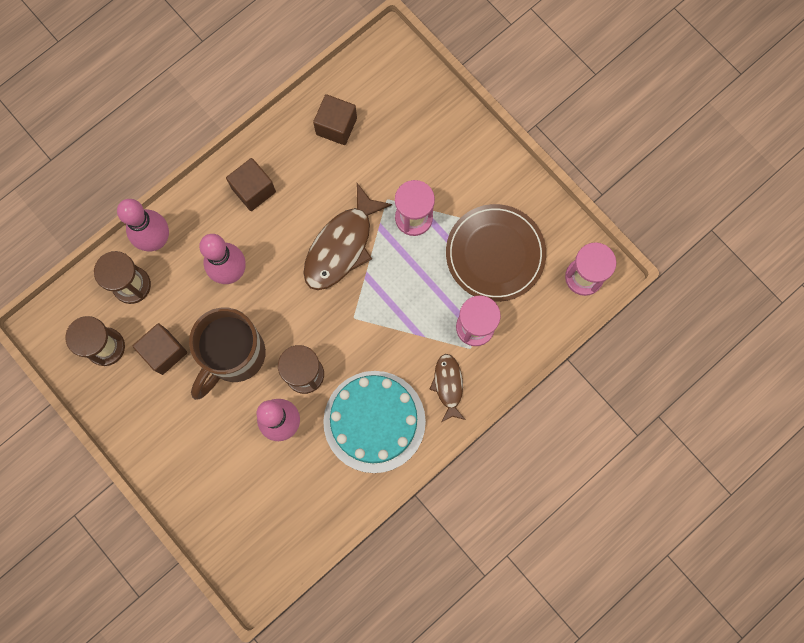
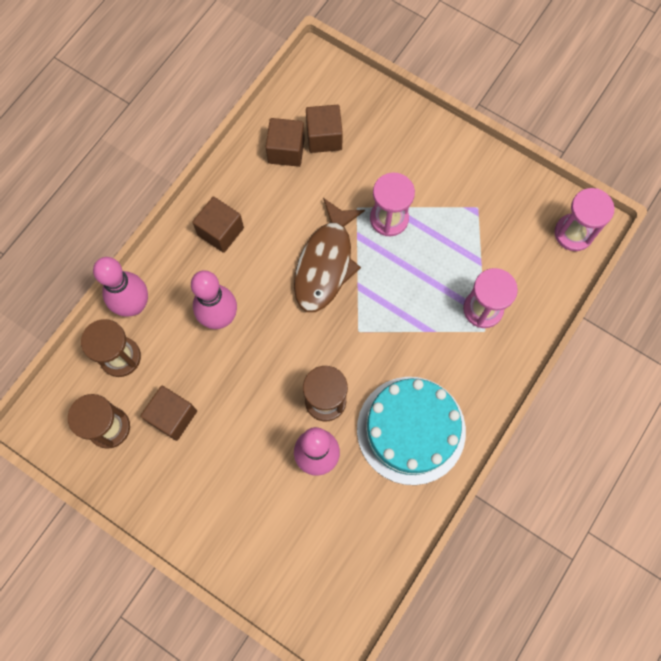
camera: 15 degrees left, 5 degrees down
brown mug [189,307,266,400] -> none
brown fish [429,354,466,422] -> none
brown plate [446,204,546,302] -> none
none -> brown cube [306,105,343,153]

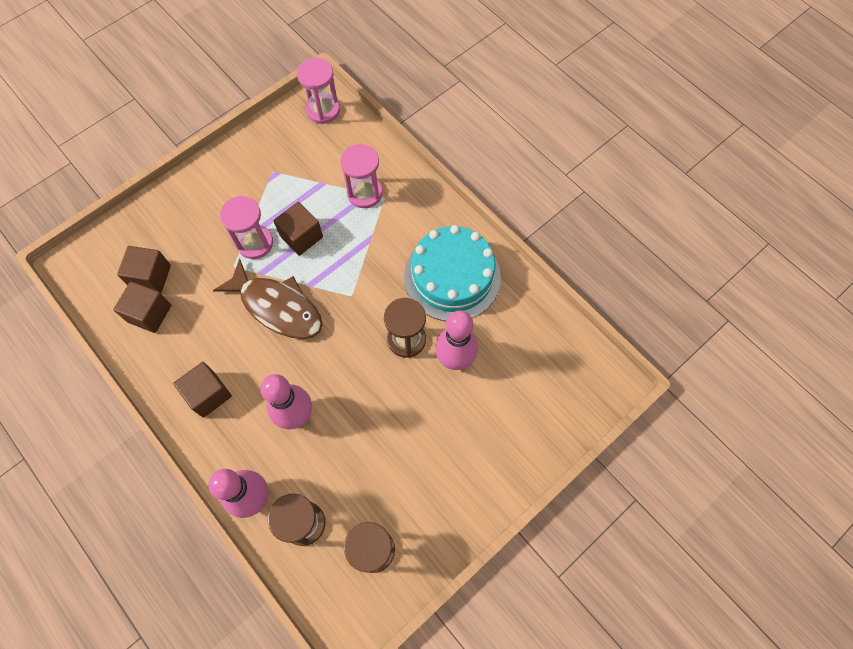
camera: 75 degrees left, 5 degrees down
brown cube [140,386,197,441] -> brown cube moved to [274,202,323,256]

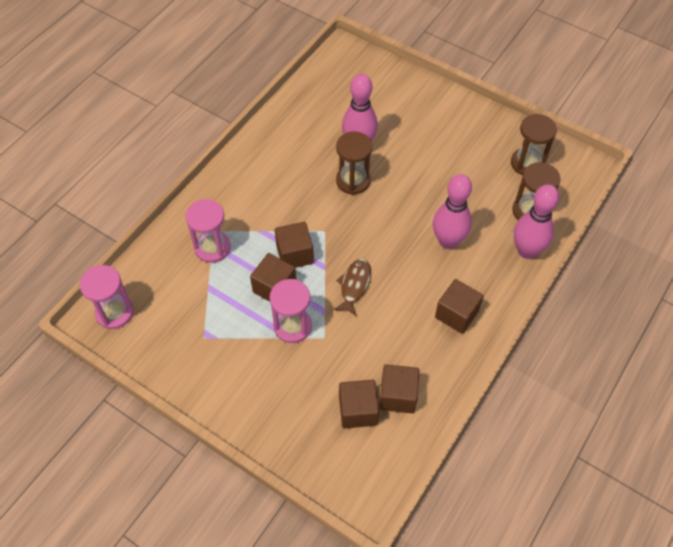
camera: 105 degrees left, 10 degrees down
brown fish [213,258,322,339] -> brown fish [334,259,371,316], size x0.57
turquoise cake [404,225,501,321] -> none
none -> brown cube [275,222,314,268]

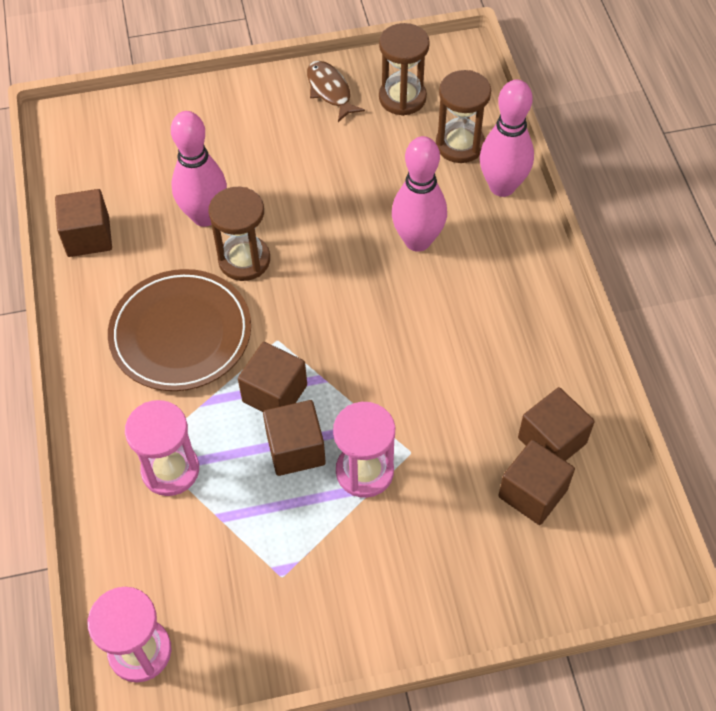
camera: 45 degrees left, 0 degrees up
brown fish [334,259,371,316] -> brown fish moved to [307,61,365,122]
brown cube [435,279,484,334] -> brown cube moved to [55,189,112,257]
none -> brown plate [108,269,251,391]

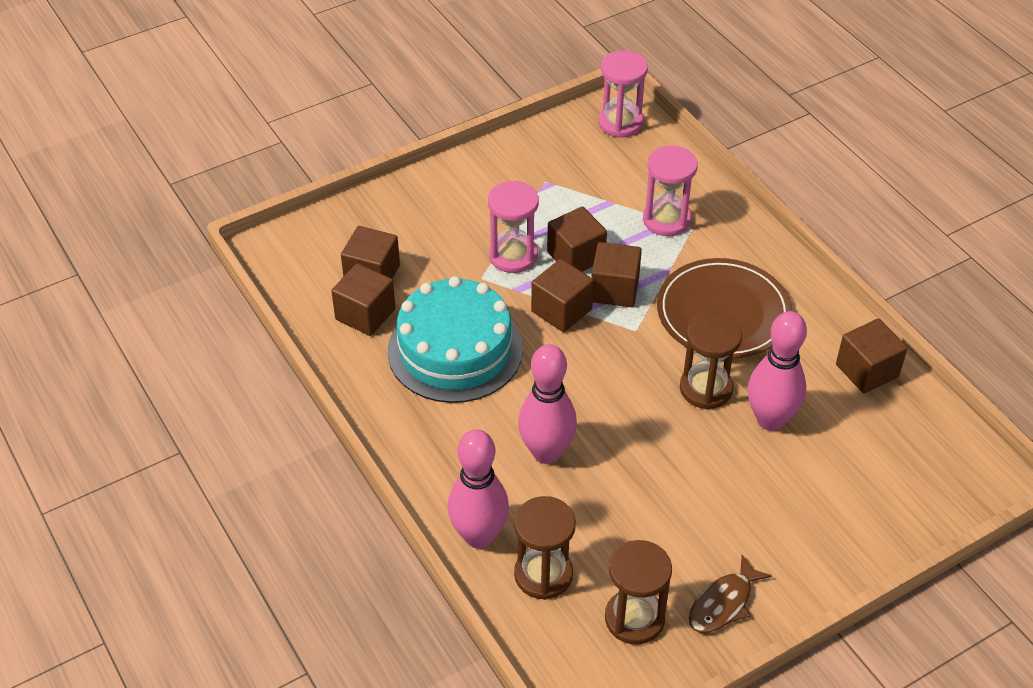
camera: 160 degrees right, 10 degrees down
brown fish [307,61,365,122] -> brown fish turned 90 degrees clockwise [689,555,772,633]
none -> turquoise cake [388,276,523,403]
none -> brown cube [531,259,594,332]

